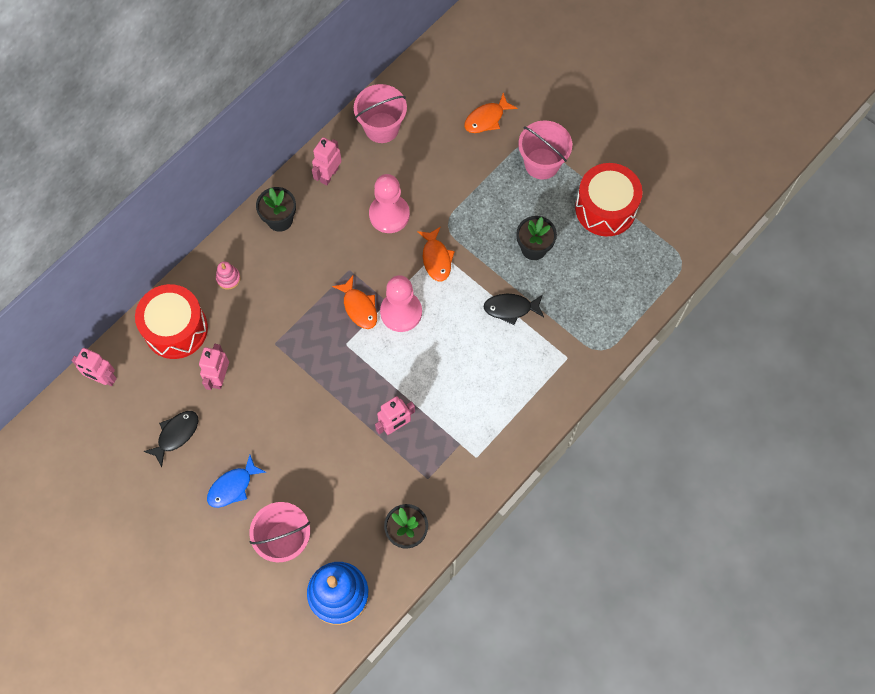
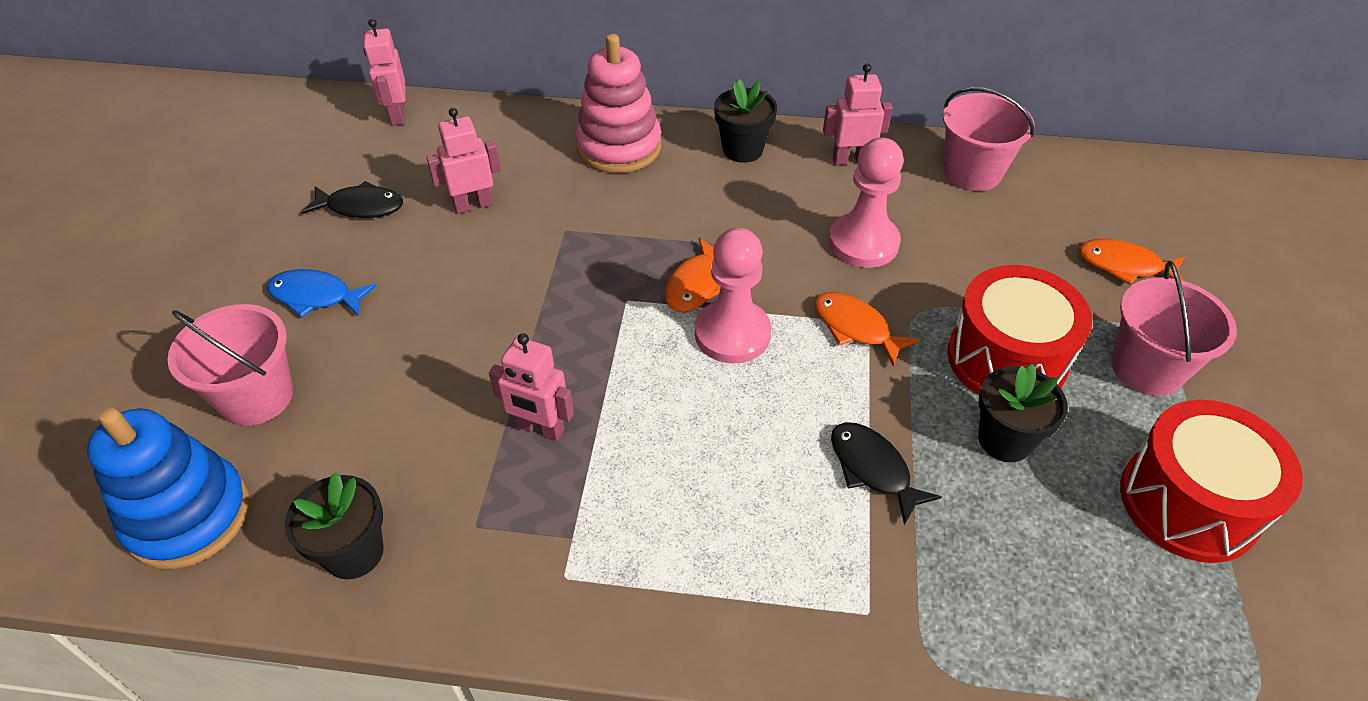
camera: 55 degrees right, 20 degrees down
red drum [135,284,208,359] -> red drum moved to [947,265,1092,395]
pink stacking toy [216,261,241,290] -> pink stacking toy [575,34,661,173], size x2.31
orange fish [417,227,455,282] -> orange fish turned 90 degrees clockwise [814,292,919,367]

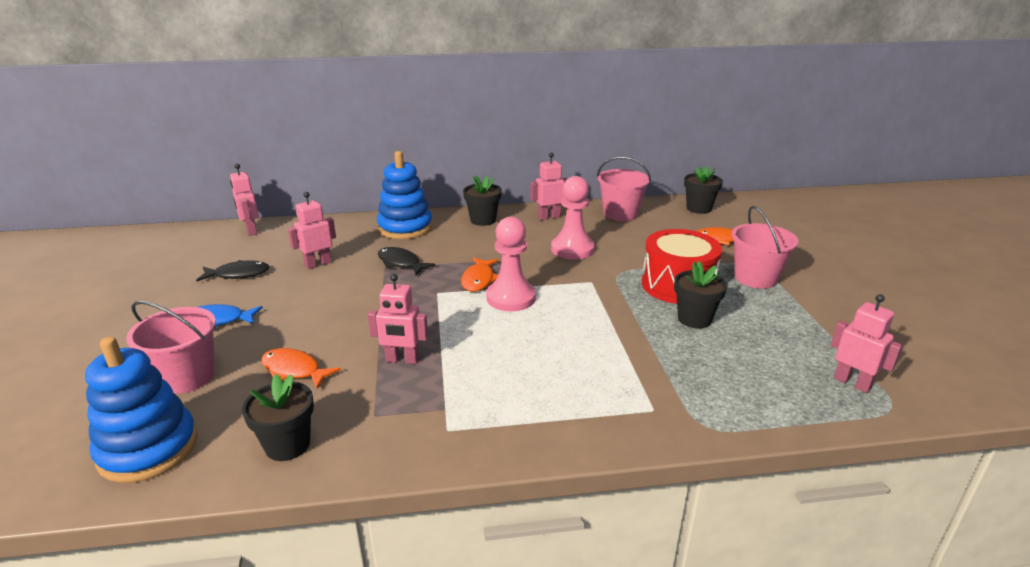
camera: 15 degrees left, 20 degrees down
pink stacking toy [575,34,661,173] -> blue stacking toy [377,151,433,239]
orange fish [814,292,919,367] -> orange fish moved to [261,348,341,389]
black fish [831,422,941,525] -> black fish moved to [378,247,435,275]
red drum [1120,400,1303,563] -> none
none -> black flower pot [684,166,723,214]
none -> pink robot [831,294,903,393]

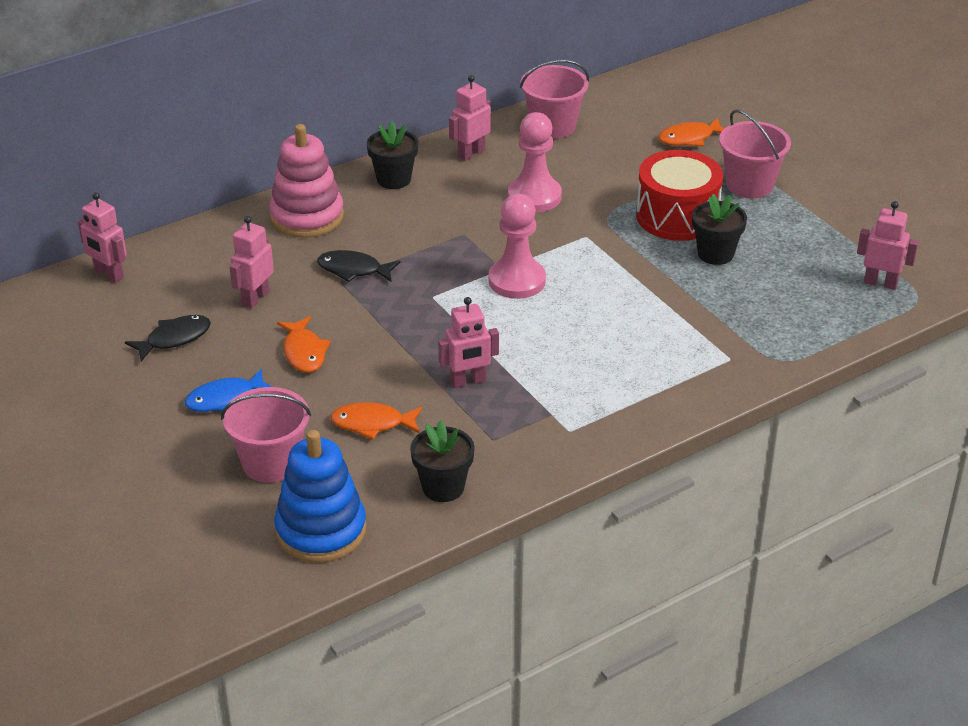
camera: 25 degrees left, 10 degrees up
blue stacking toy [377,151,433,239] -> pink stacking toy [269,124,344,238]
orange fish [461,257,498,292] -> orange fish moved to [277,316,331,373]
black flower pot [684,166,723,214] -> none

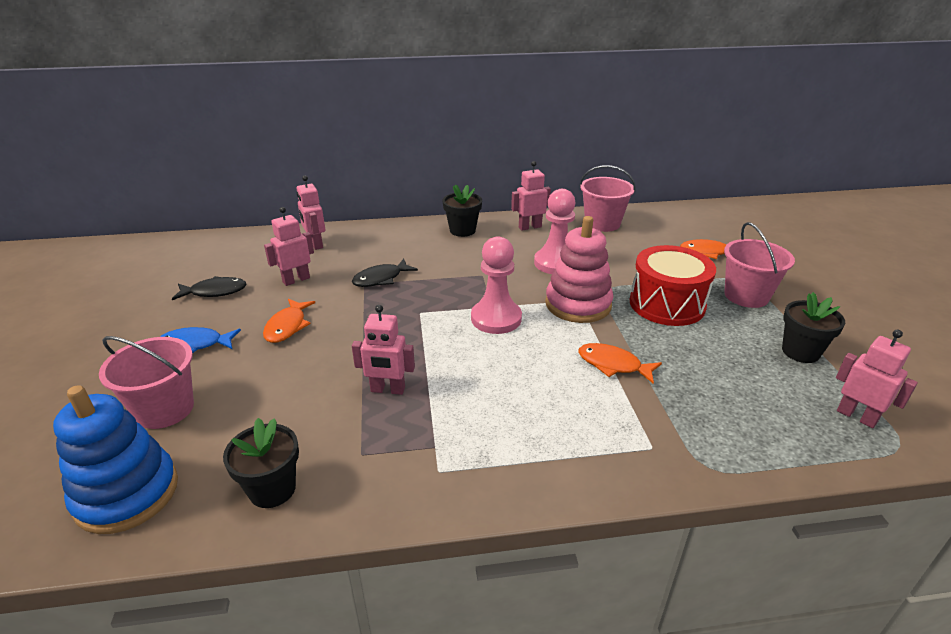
camera: 25 degrees right, 5 degrees down
pink robot [78,192,127,282] -> pink robot moved to [297,175,325,250]
pink stacking toy [269,124,344,238] -> pink stacking toy moved to [545,216,613,323]
black fish [317,250,401,282] -> black fish turned 75 degrees counterclockwise [352,259,418,287]
orange fish [330,402,422,440] -> orange fish moved to [578,343,662,384]
black flower pot [692,194,747,265] -> black flower pot moved to [782,292,845,363]

